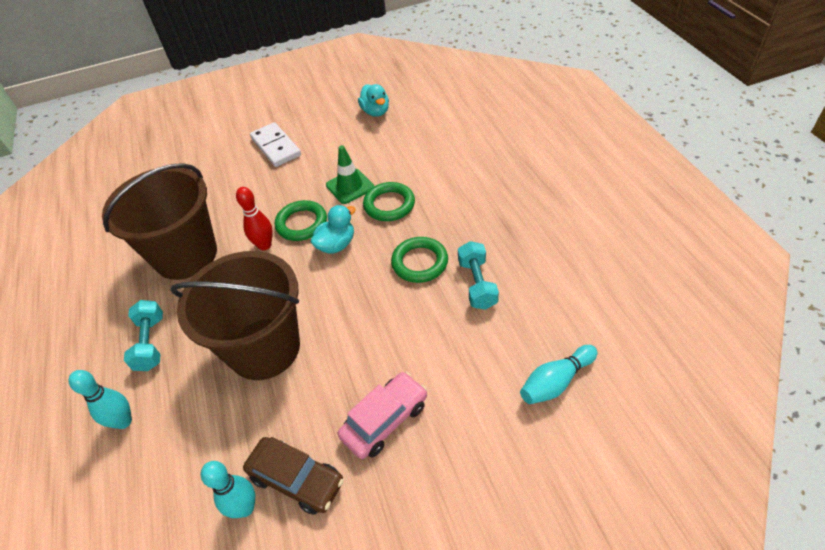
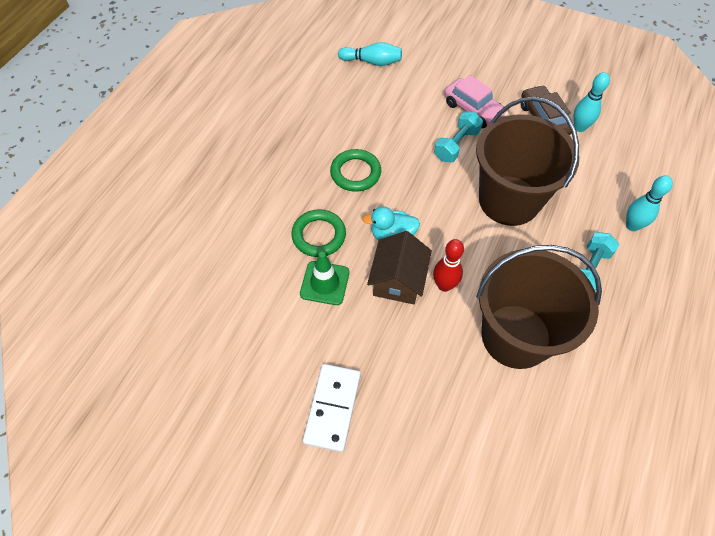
camera: 140 degrees left, 10 degrees up
green ring [275,200,327,241] -> brown house [367,231,432,304]
pink car [338,372,427,459] -> pink car turned 135 degrees counterclockwise [444,75,508,128]
turquoise duck [358,84,389,117] -> none
turquoise dumbbell [458,241,499,310] -> turquoise dumbbell moved to [434,111,483,162]

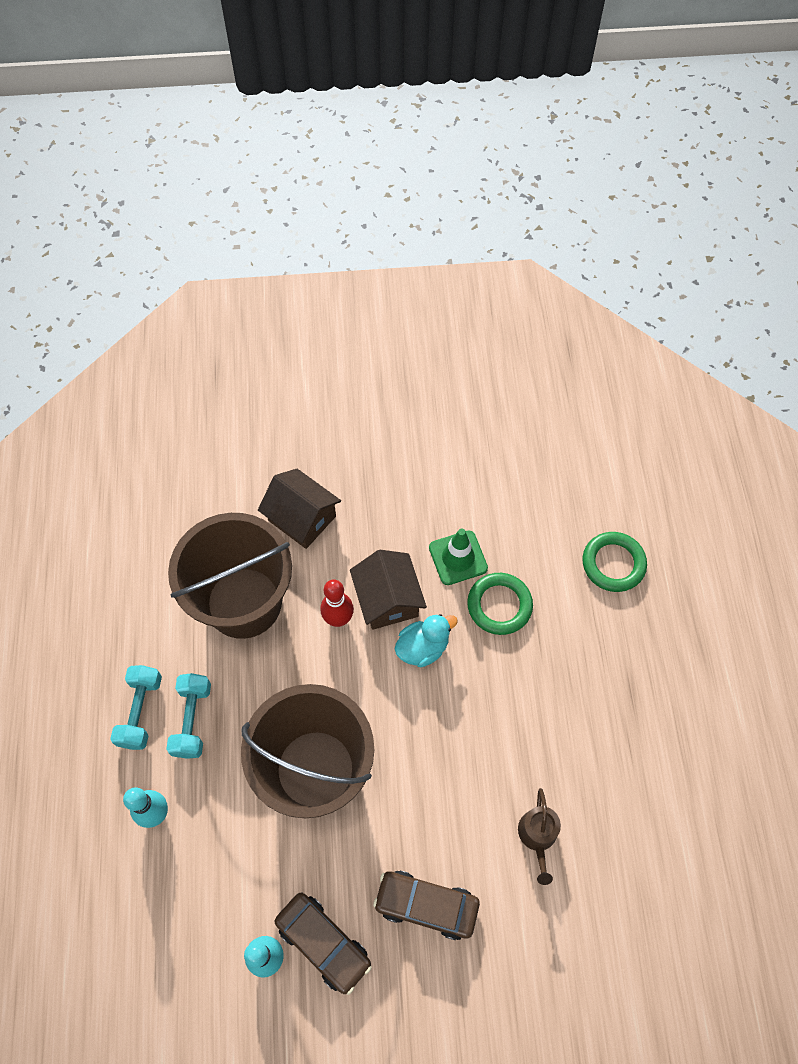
camera: 150 degrees right, 5 degrees up
white domino [303,364,361,452] -> none
green ring [330,149,381,192] -> green ring moved to [582,532,647,592]
turquoise bowling pin [338,42,402,66] -> none
turquoise dumbbell [434,111,483,162] -> turquoise dumbbell moved to [110,665,162,750]
pink car [444,75,508,128] -> brown car [373,871,480,940]
none -> brown house [258,469,341,549]
none -> brown watering can [518,788,561,885]

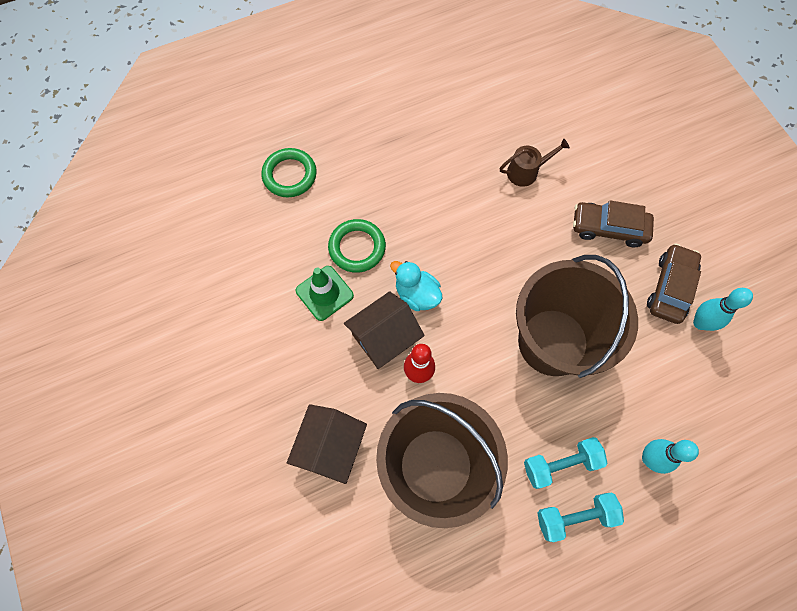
camera: 110 degrees left, 5 degrees up
brown car [373,871,480,940] -> brown car turned 105 degrees clockwise [573,201,654,247]

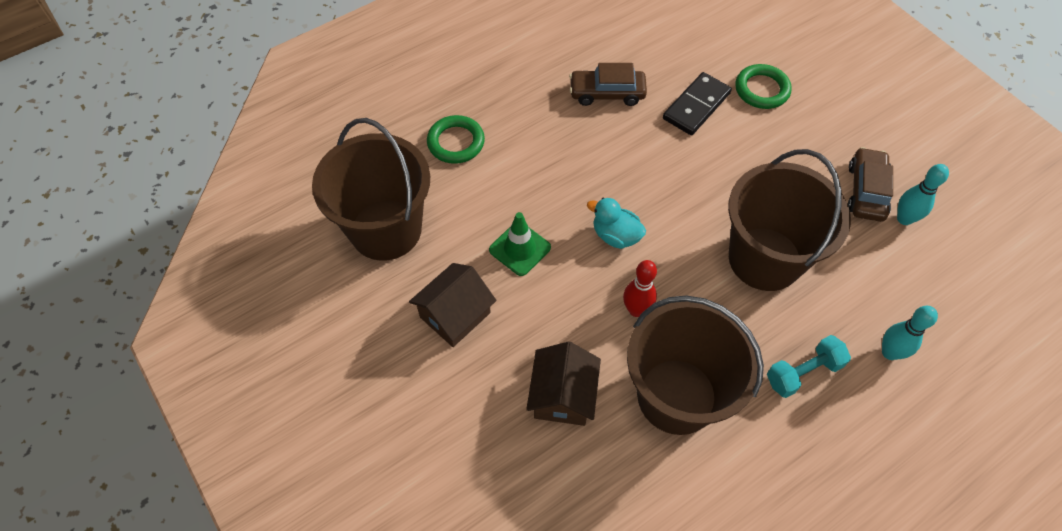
camera: 10 degrees left, 10 degrees down
green ring [328,219,386,273] -> green ring moved to [735,64,792,109]
brown house [344,291,425,369] -> brown house moved to [409,263,497,347]
brown watering can [500,138,570,187] -> black domino [663,72,732,135]
turquoise dumbbell [538,493,624,542] -> none
brown car [573,201,654,247] -> brown car moved to [569,63,647,106]
none -> brown bucket [312,118,430,261]

